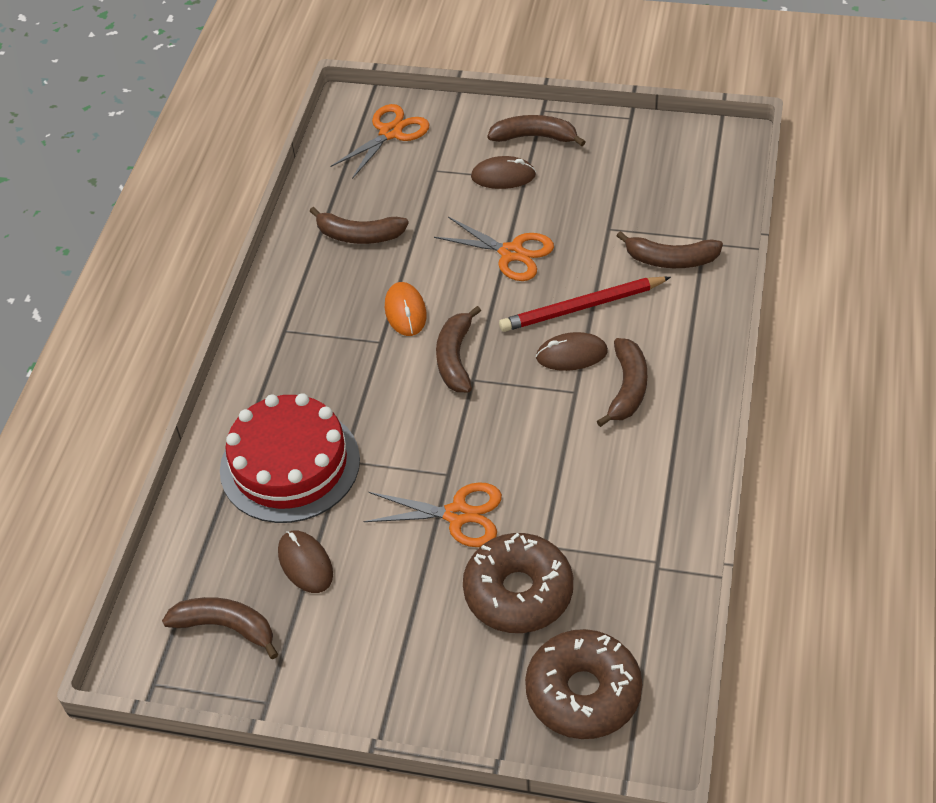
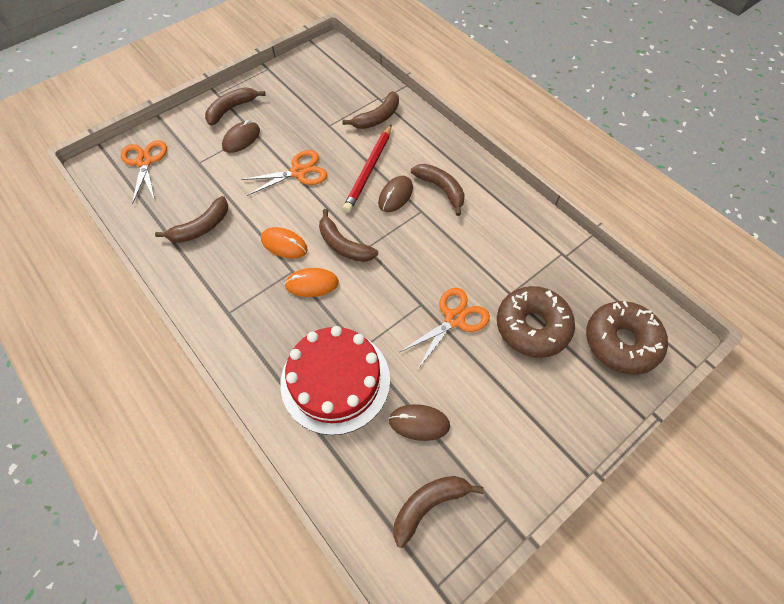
camera: 55 degrees left, 10 degrees up
none -> orange mouse [285,268,339,297]

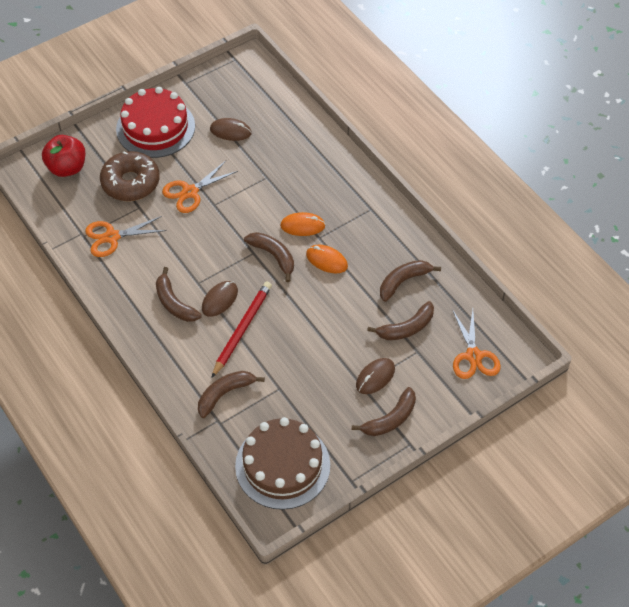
camera: 175 degrees left, 5 degrees down
orange scissors [241,150,327,196] -> orange scissors moved to [85,216,167,257]
red cake [280,326,390,435] -> red cake moved to [116,87,195,158]
brown banana [393,476,484,548] -> brown banana moved to [367,301,434,340]
brown donut [586,301,668,375] -> red apple [42,135,85,177]
none -> brown cake [235,417,330,510]

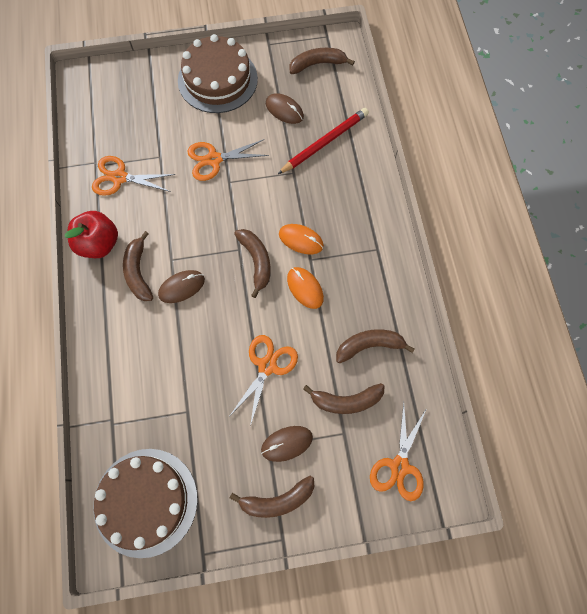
camera: 25 degrees right, 15 degrees up
red apple [42,135,85,177] -> red apple moved to [65,211,118,258]
brown donut [100,151,160,201] -> none
red cake [116,87,195,158] -> brown cake [178,34,258,113]
brown banana [198,371,265,418] -> brown banana moved to [290,48,355,74]
red pencil [211,281,272,378] -> red pencil moved to [278,108,369,174]
none -> orange scissors [230,335,298,426]

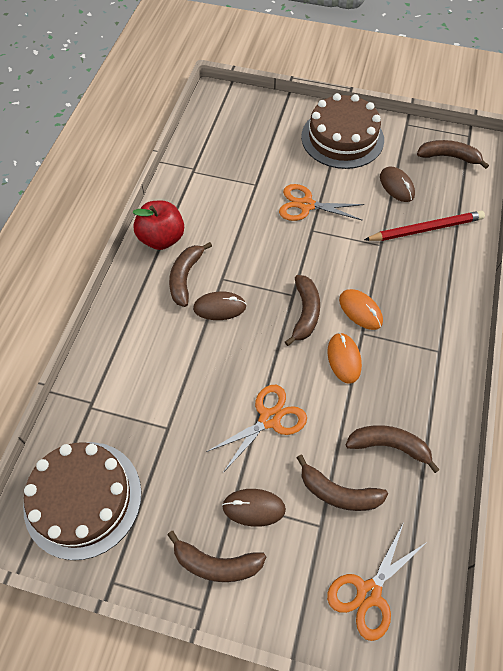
camera: 25 degrees right, 10 degrees down
orange scissors [92,156,175,196] -> none

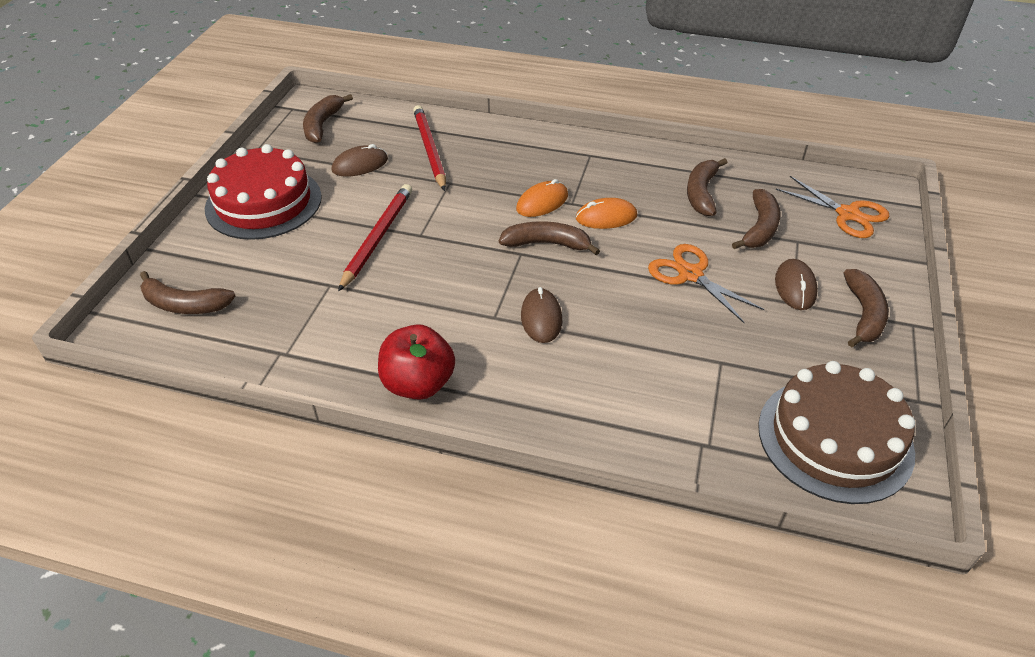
camera: 90 degrees left, 15 degrees down
brown banana [169,242,212,307] -> brown banana moved to [140,271,235,314]
orange scissors [279,184,365,221] -> red pencil [338,184,412,292]
brown cake [301,93,384,169] -> red cake [205,144,322,240]

